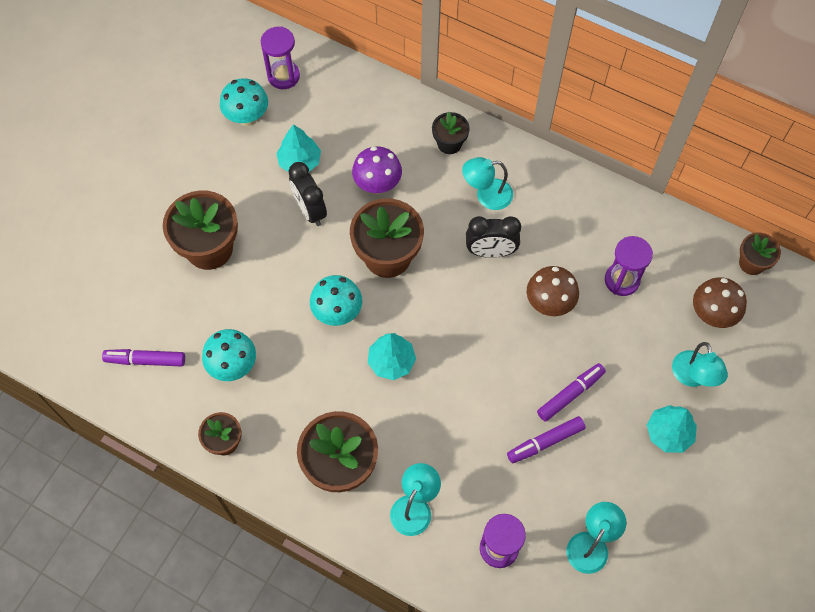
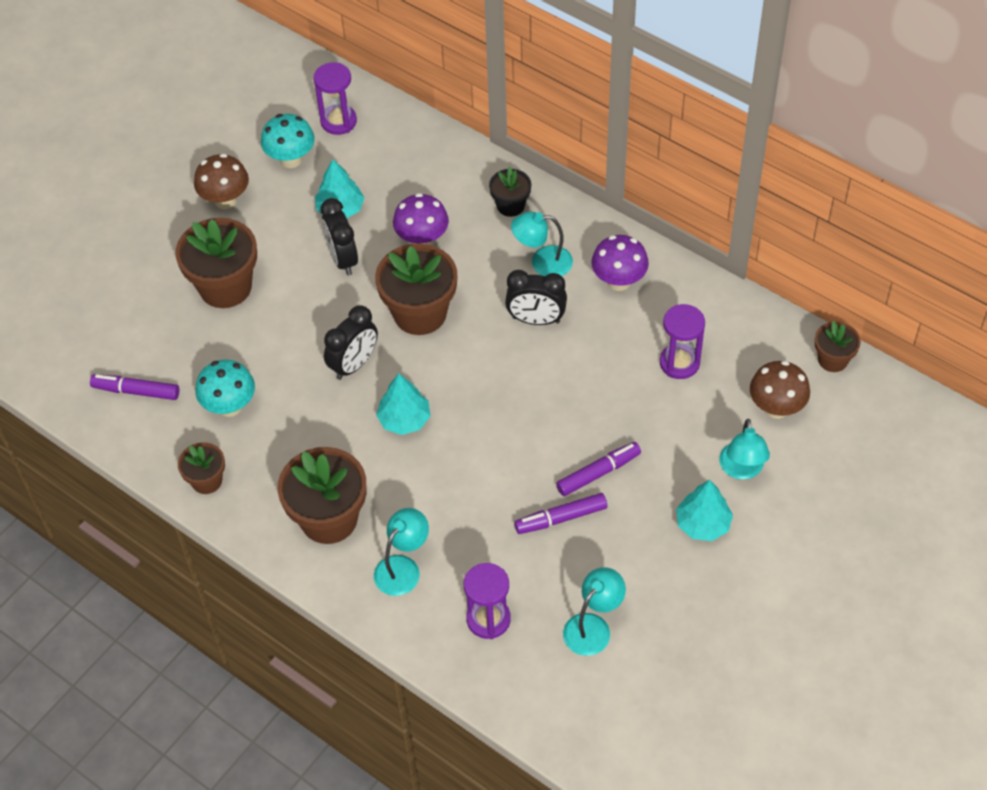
camera: 10 degrees right, 10 degrees down
turquoise mushroom [310,275,362,326] -> black clock [324,305,378,380]
brown mushroom [527,266,579,316] -> brown mushroom moved to [194,154,249,209]
none -> purple mushroom [591,235,649,291]

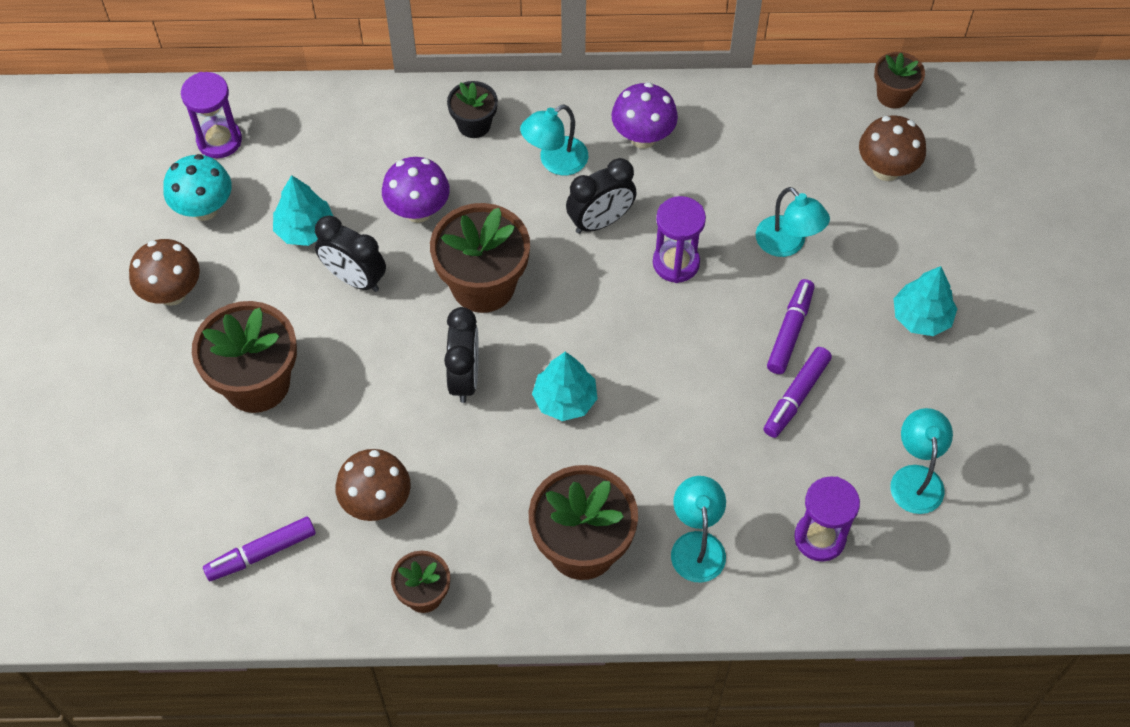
camera: 40 degrees left, 5 degrees up
turquoise mushroom [196,360,255,417] -> brown mushroom [335,449,411,521]
purple hourglass [660,304,705,379] -> purple hourglass moved to [653,196,706,283]
turquoise lamp [719,419,770,480] -> turquoise lamp moved to [756,187,830,257]

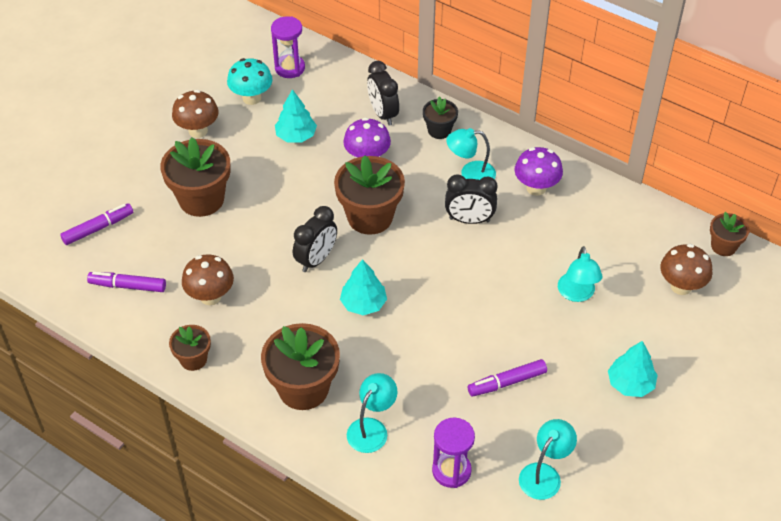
camera: 35 degrees right, 10 degrees down
black clock [315,215,386,292] -> black clock moved to [367,61,399,125]
purple hourglass [653,196,706,283] -> none
purple marker [767,279,814,374] -> purple marker moved to [60,203,133,245]

